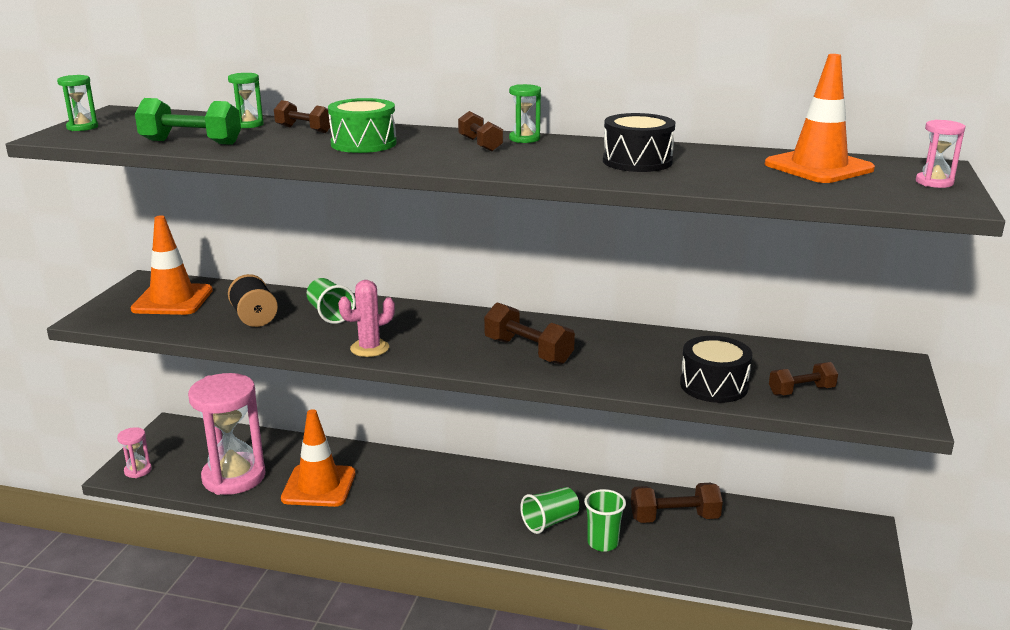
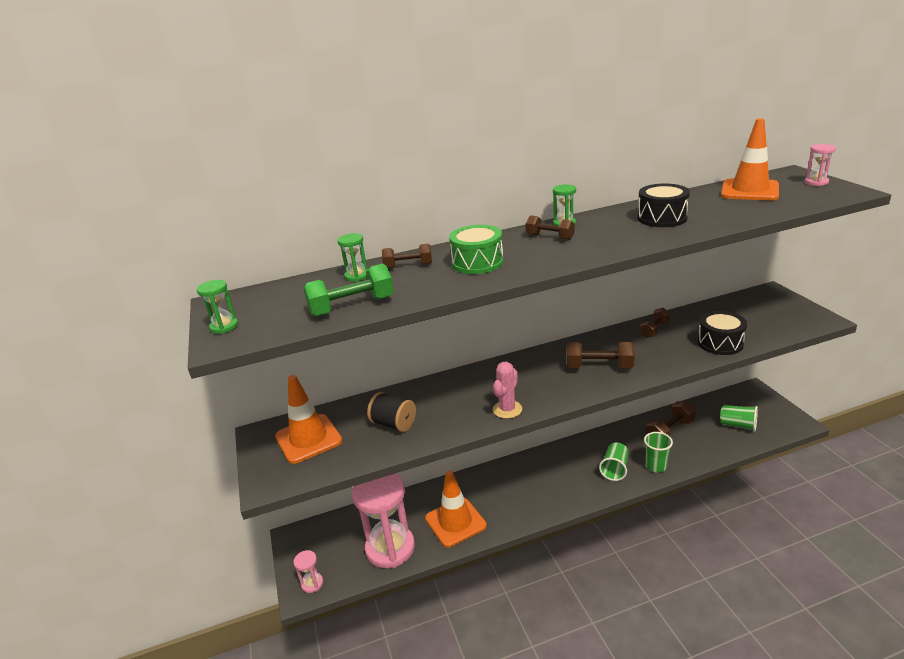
camera: 30 degrees left, 5 degrees up
green cup [307,278,356,324] -> green cup moved to [720,405,758,432]
brown dumbbell [769,362,838,396] -> brown dumbbell moved to [640,308,670,338]

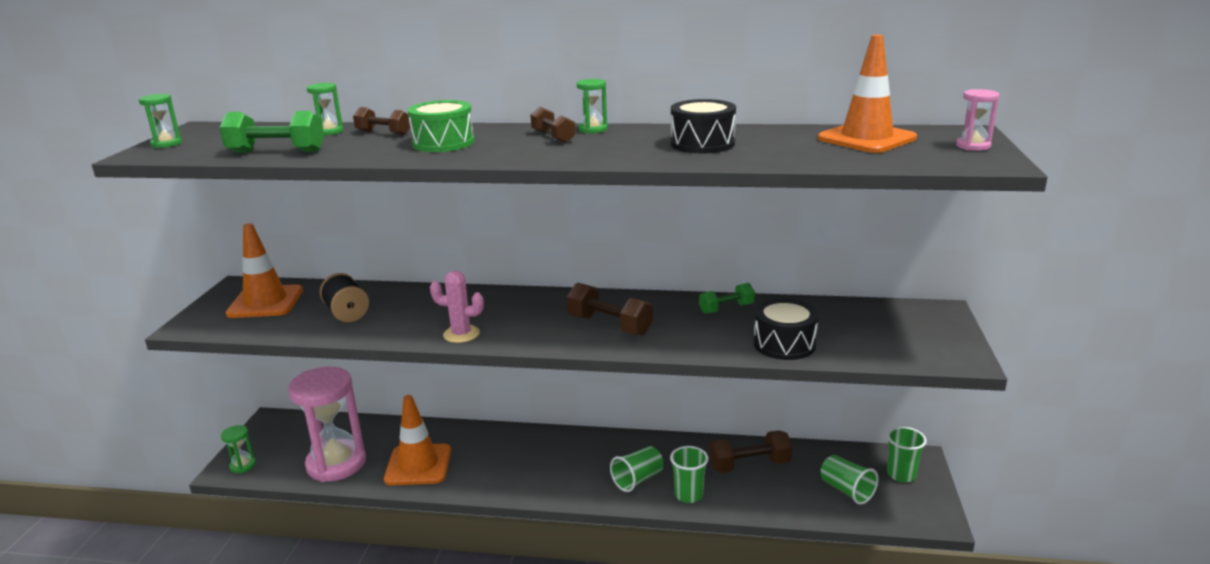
camera: 25 degrees right, 5 degrees down
pink hourglass [293,550,323,593] -> green hourglass [221,425,256,473]
pink cactus [493,362,522,419] -> pink cactus turned 45 degrees clockwise [430,271,484,343]
brown dumbbell [640,308,670,338] -> green dumbbell [699,283,755,314]
none -> green cup [887,427,927,483]

